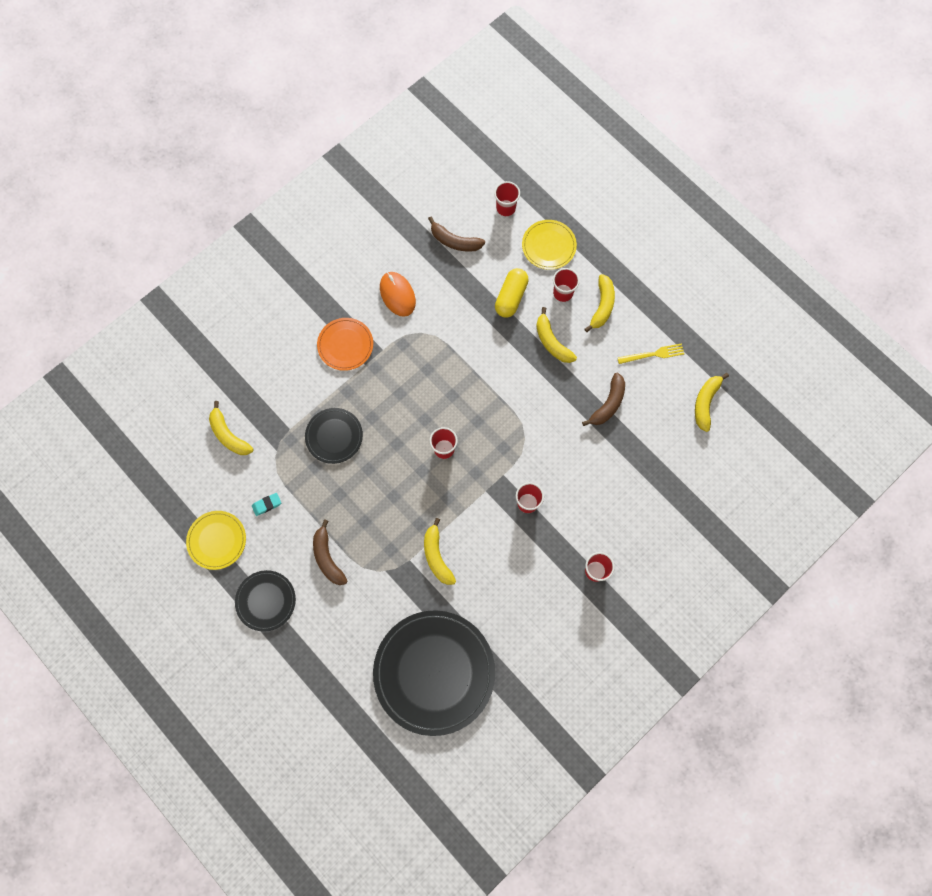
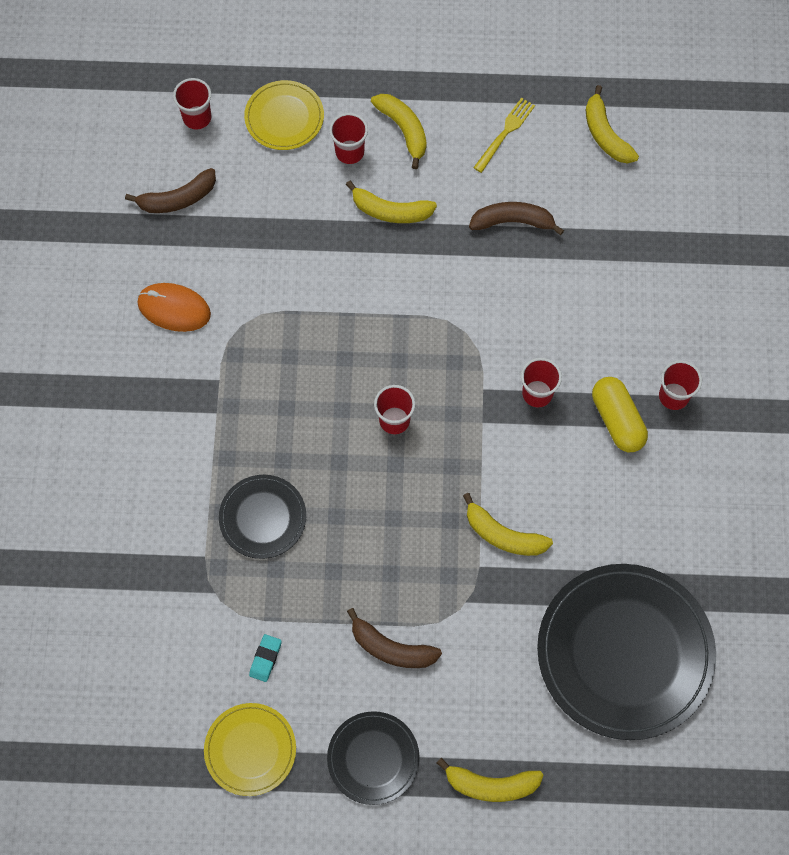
camera: 45 degrees left, 5 degrees down
yellow banana [209,401,254,455] -> yellow banana moved to [437,758,543,802]
orange plate [317,318,373,371] -> none
yellow capsule [495,268,529,318] -> yellow capsule moved to [592,377,648,452]
brown banana [582,373,625,426] -> brown banana turned 75 degrees counterclockwise [469,202,564,235]

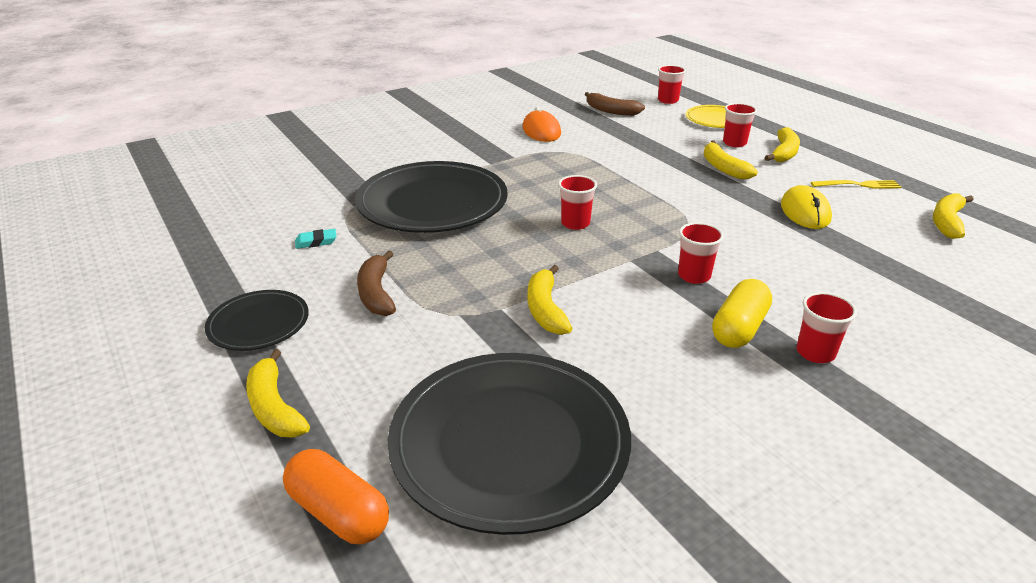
camera: 55 degrees right, 35 degrees down
yellow plate [204,703,296,796] -> none
black plate [219,475,306,559] -> black plate [355,161,508,233], size x1.97
brown banana [469,202,564,235] -> yellow mouse [781,185,832,229]
none -> orange capsule [283,449,389,544]

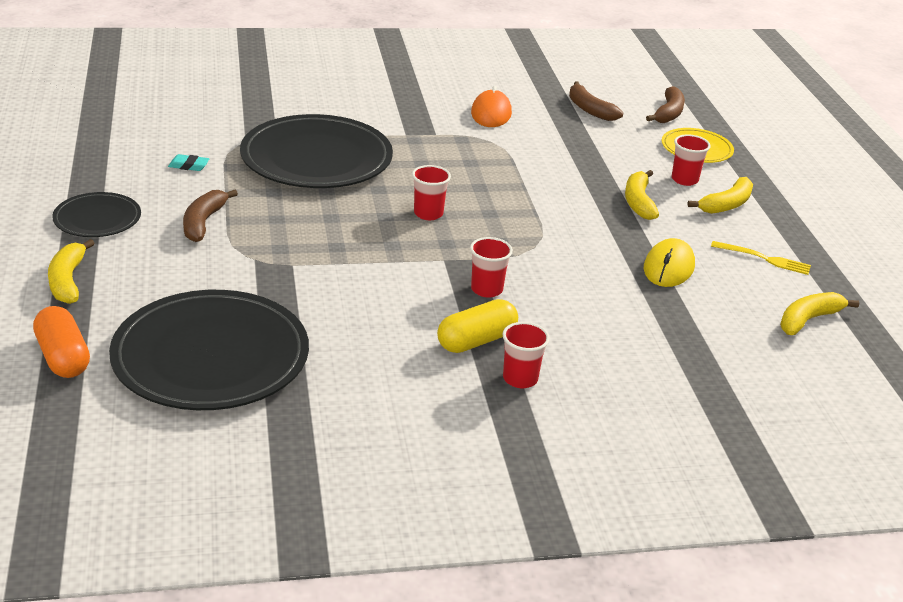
camera: 20 degrees right, 0 degrees up
yellow banana [528,265,573,335] -> none
red cup [658,65,686,104] -> brown banana [646,86,685,123]

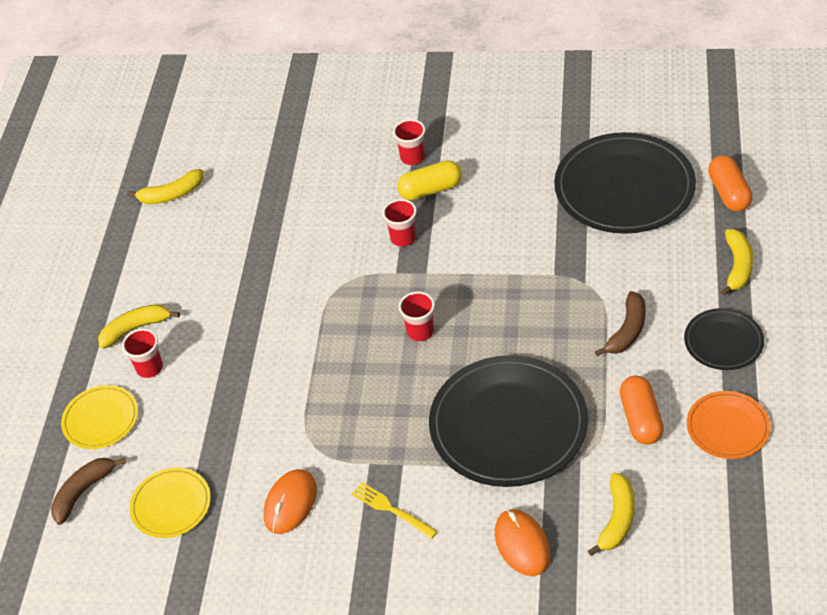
camera: 155 degrees left, 15 degrees up
turquoise eraser [168,154,209,171] -> orange capsule [620,376,664,445]
brown banana [569,81,623,121] -> yellow plate [130,468,211,538]
yellow banana [625,170,659,220] -> yellow banana moved to [588,473,635,556]
yellow mouse [644,238,695,287] -> none
yellow fork [711,241,811,275] -> yellow fork moved to [352,482,438,539]
none -> orange mouse [495,509,550,576]
none -> orange plate [687,391,771,459]

